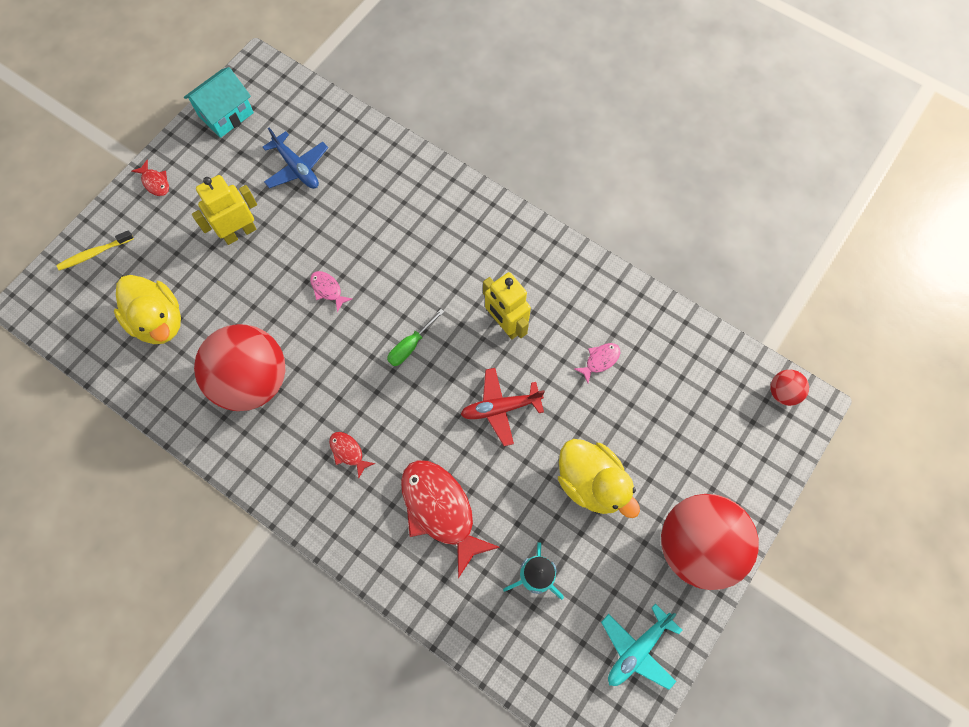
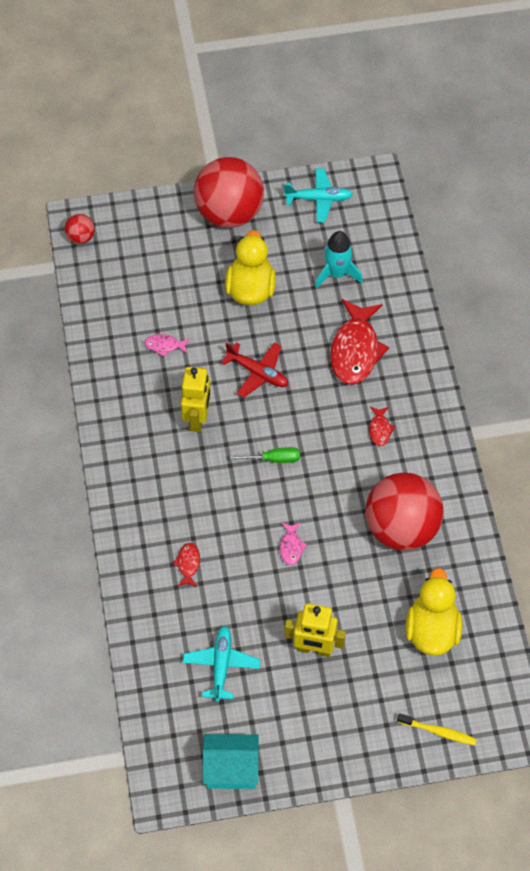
camera: 135 degrees left, 10 degrees down
red fish [132,160,169,196] -> red fish moved to [173,543,200,587]
blue plane [263,128,328,189] -> turquoise plane [183,626,260,702]

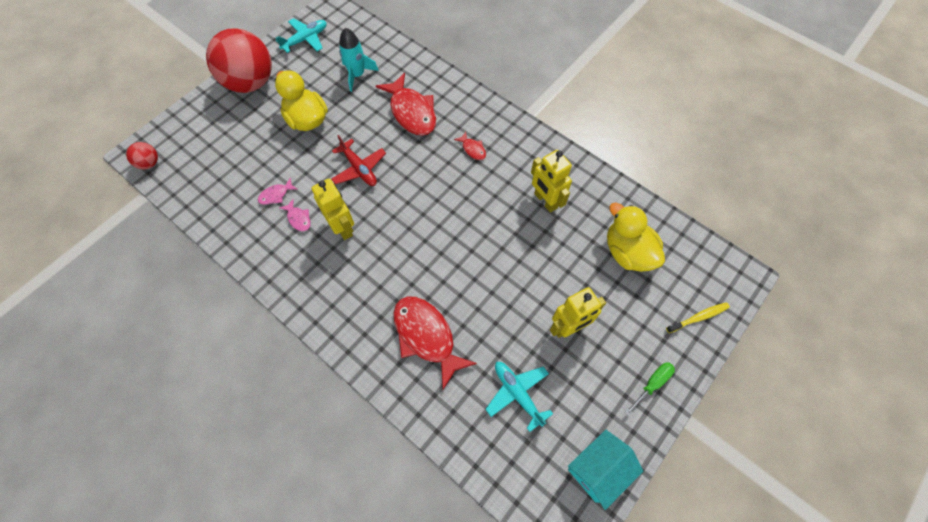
camera: 40 degrees left, 5 degrees up
red fish [173,543,200,587] -> red fish [393,296,477,389], size x2.23
red plane [221,342,288,398] -> red plane turned 60 degrees clockwise [331,135,386,186]
green screwdriver [230,447,300,463] -> green screwdriver moved to [625,362,675,416]
pink fish [280,522,307,565] -> pink fish moved to [279,199,311,231]
red ball [365,472,444,551] -> yellow robot [531,150,572,213]

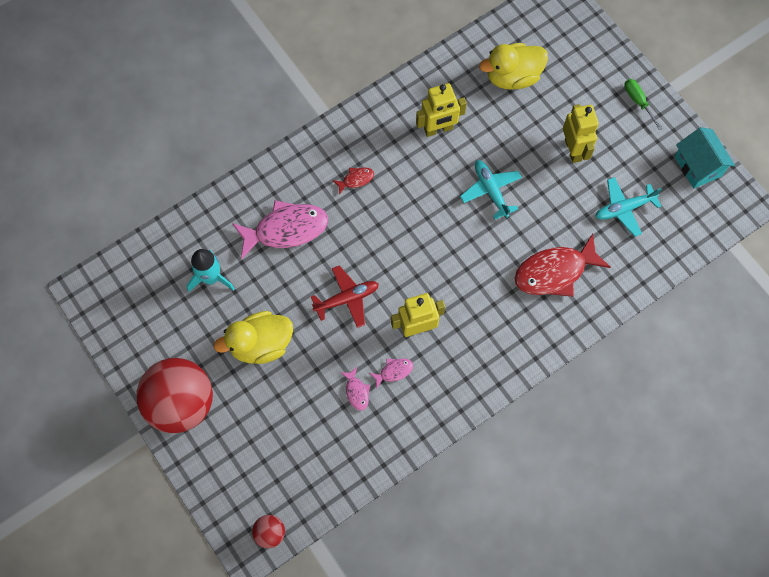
camera: 75 degrees left, 5 degrees up
turquoise plane [276,18,327,53] -> turquoise plane moved to [460,160,522,219]
red fish [376,73,436,136] -> pink fish [232,200,328,259]
yellow toothbrush [666,302,730,333] -> none

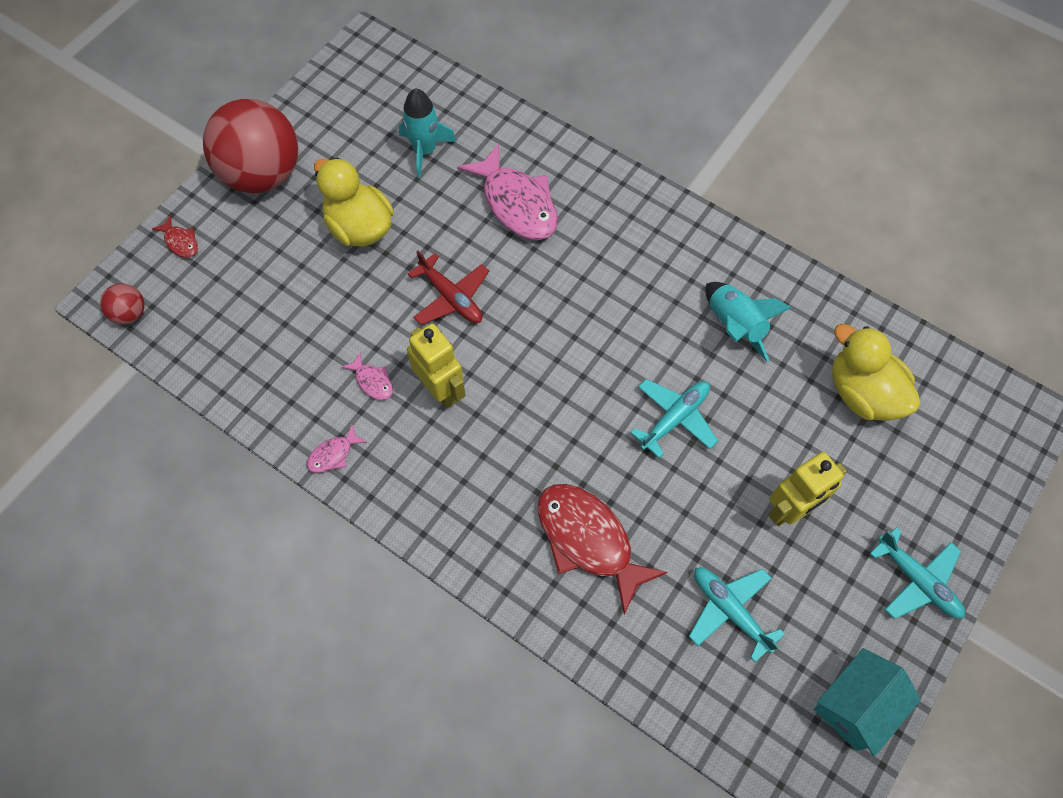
camera: 70 degrees right, 5 degrees down
red fish [332,167,374,195] -> red fish moved to [152,215,198,258]
pink fish [340,367,370,411] -> pink fish moved to [307,425,367,473]
yellow robot [416,83,467,137] -> turquoise rocket [705,282,791,362]
green screwdriver [624,79,663,130] -> turquoise plane [870,527,965,619]

